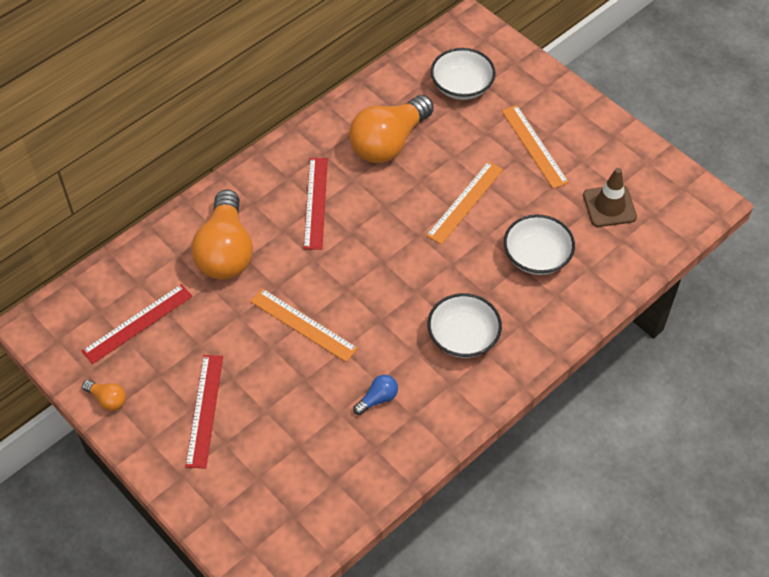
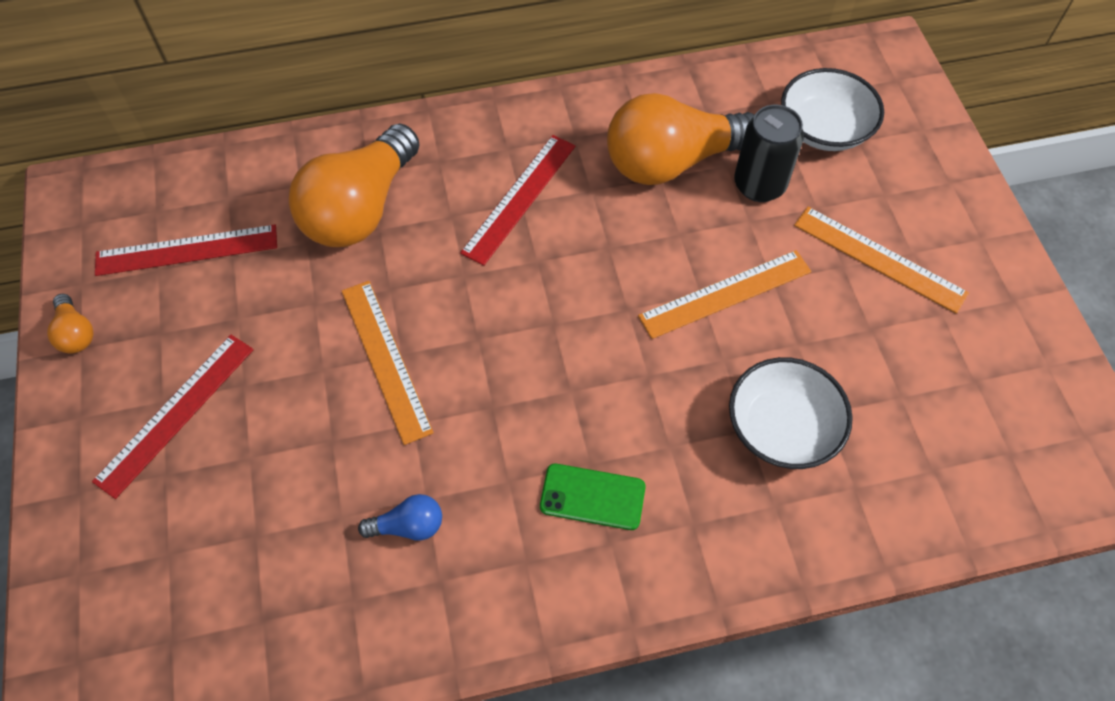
camera: 30 degrees right, 5 degrees up
white bowl [428,293,502,358] -> green phone [540,464,645,530]
orange ruler [502,105,569,189] -> orange ruler turned 60 degrees counterclockwise [794,207,969,313]
brown traffic cone [583,168,637,227] -> none
none -> black can [734,105,804,202]

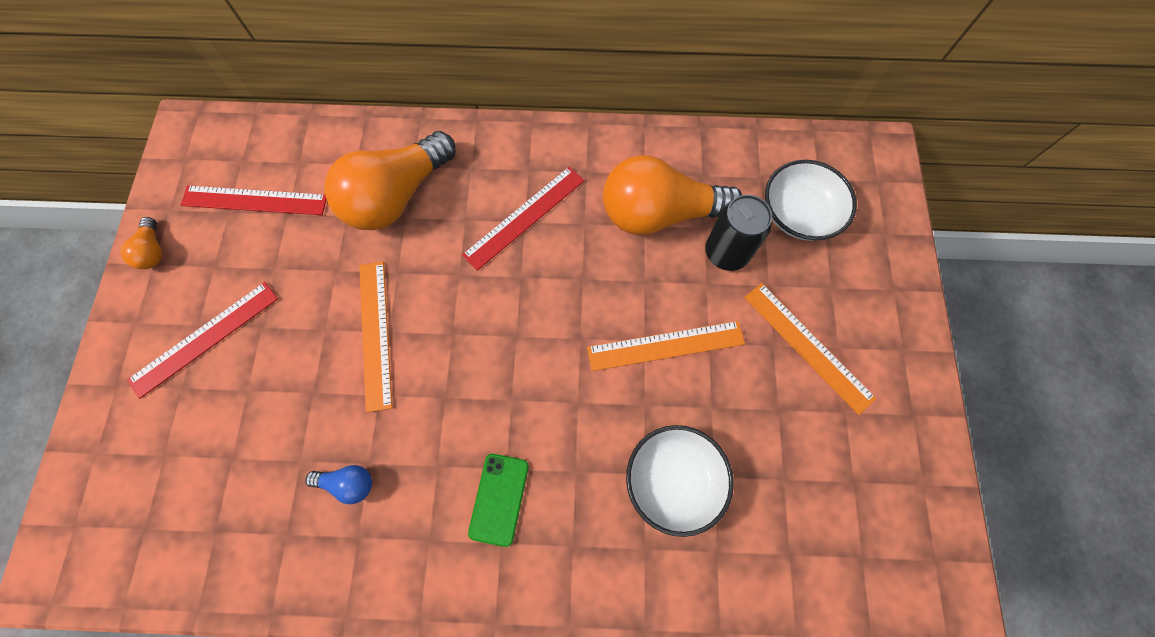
camera: 15 degrees right, 10 degrees up
green phone [540,464,645,530] -> green phone turned 75 degrees clockwise [468,454,529,547]

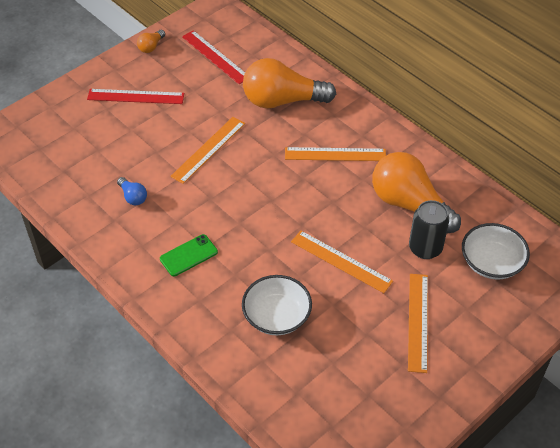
camera: 45 degrees right, 20 degrees down
red ruler [462,167,584,271] -> orange ruler [285,147,386,161]

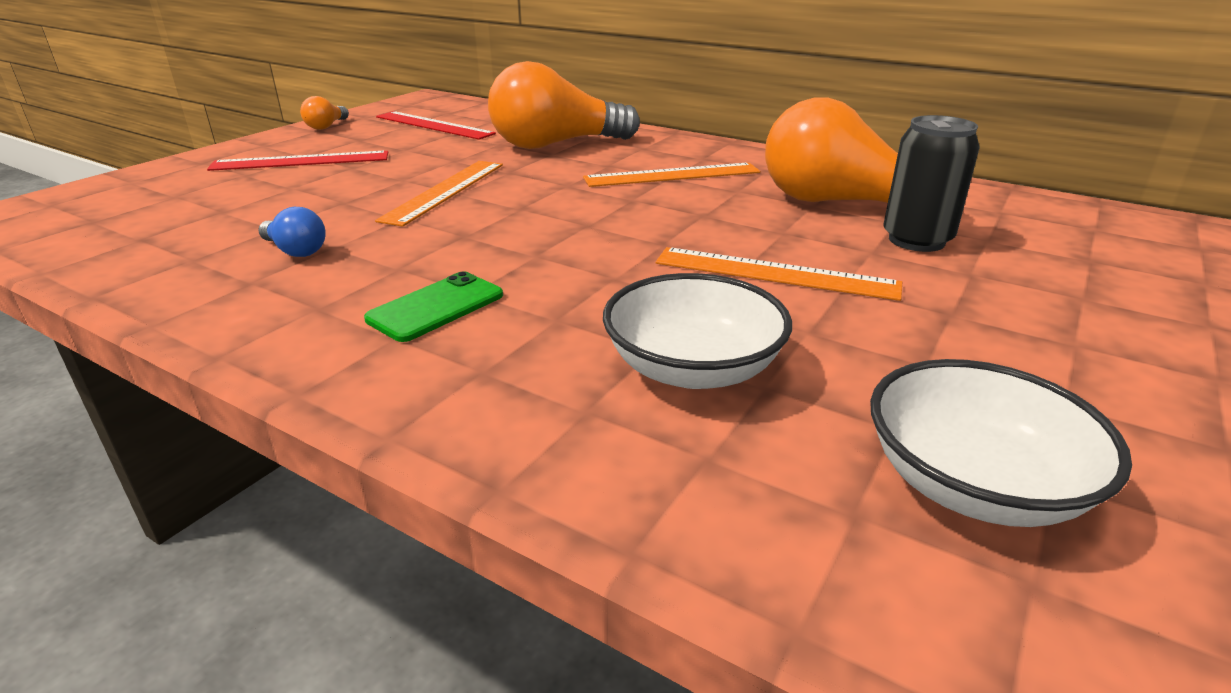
camera: 15 degrees left, 20 degrees down
orange ruler [408,274,428,373] -> none
white bowl [462,223,530,280] -> white bowl moved to [870,359,1132,527]

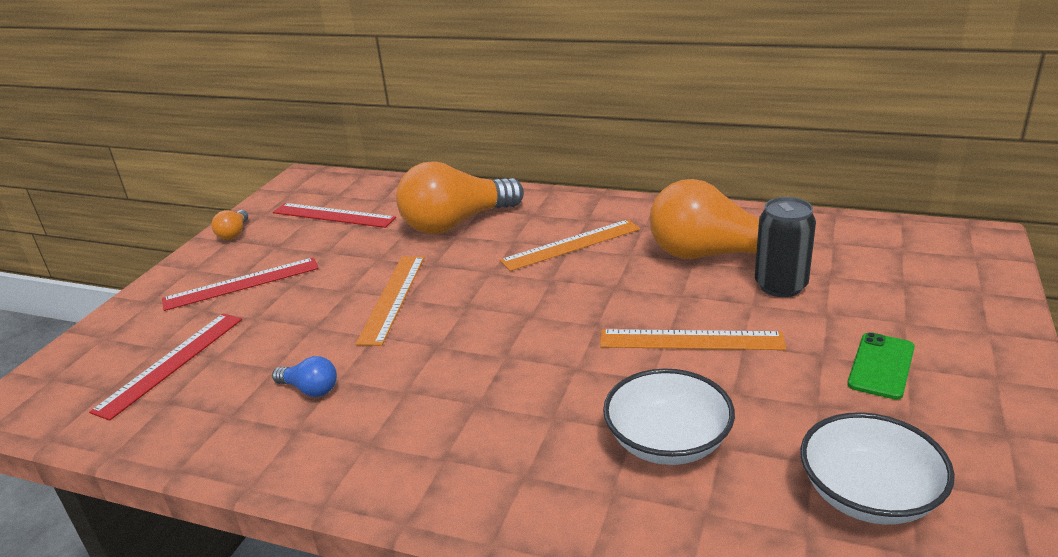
camera: 10 degrees left, 0 degrees up
green phone [364,271,503,342] -> green phone moved to [847,332,915,400]
none -> red ruler [89,314,242,421]

